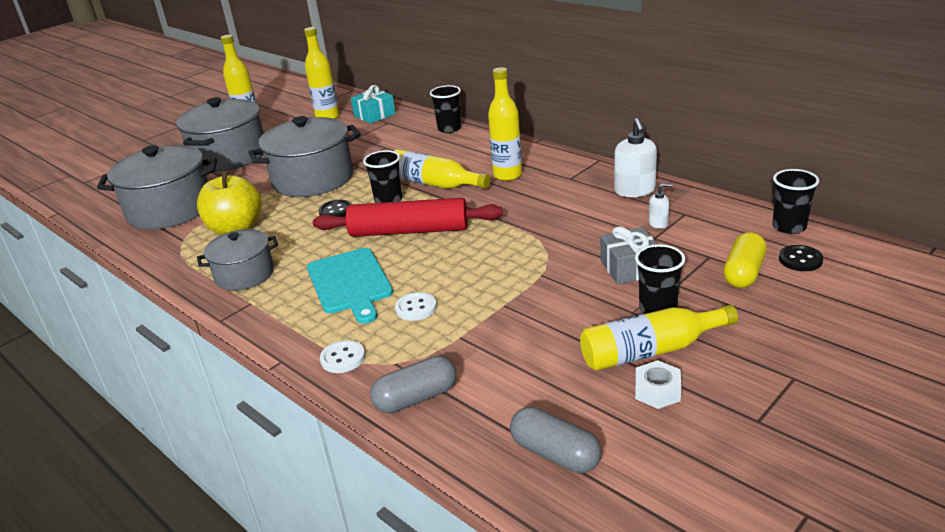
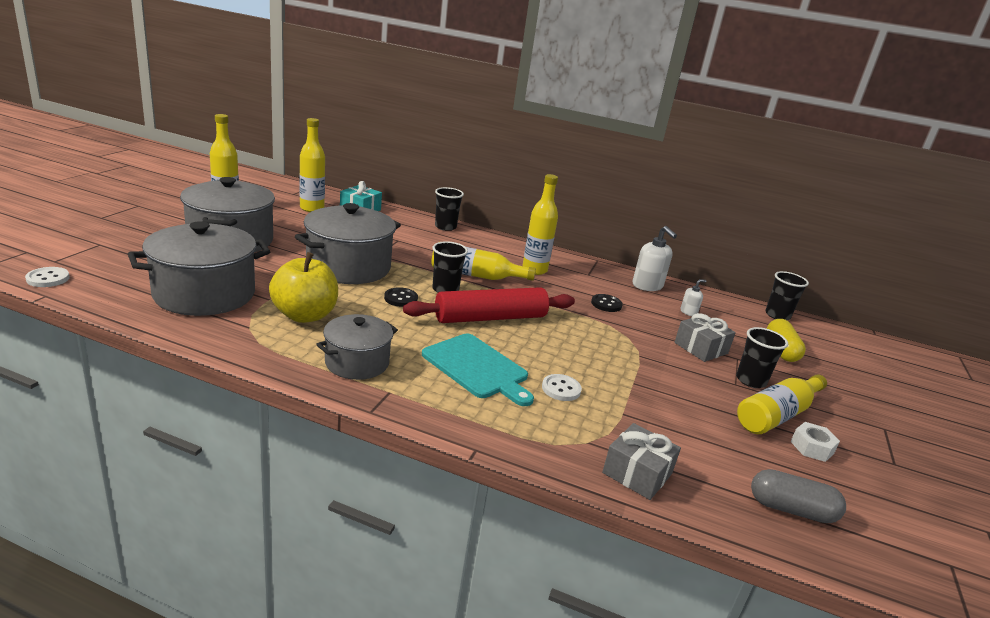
camera: 30 degrees left, 5 degrees down
white button [320,340,365,373] -> white button moved to [25,267,70,287]
grey capsule [370,356,457,413] -> grey gift [602,423,681,500]
black button [779,245,823,271] -> black button moved to [591,294,623,312]

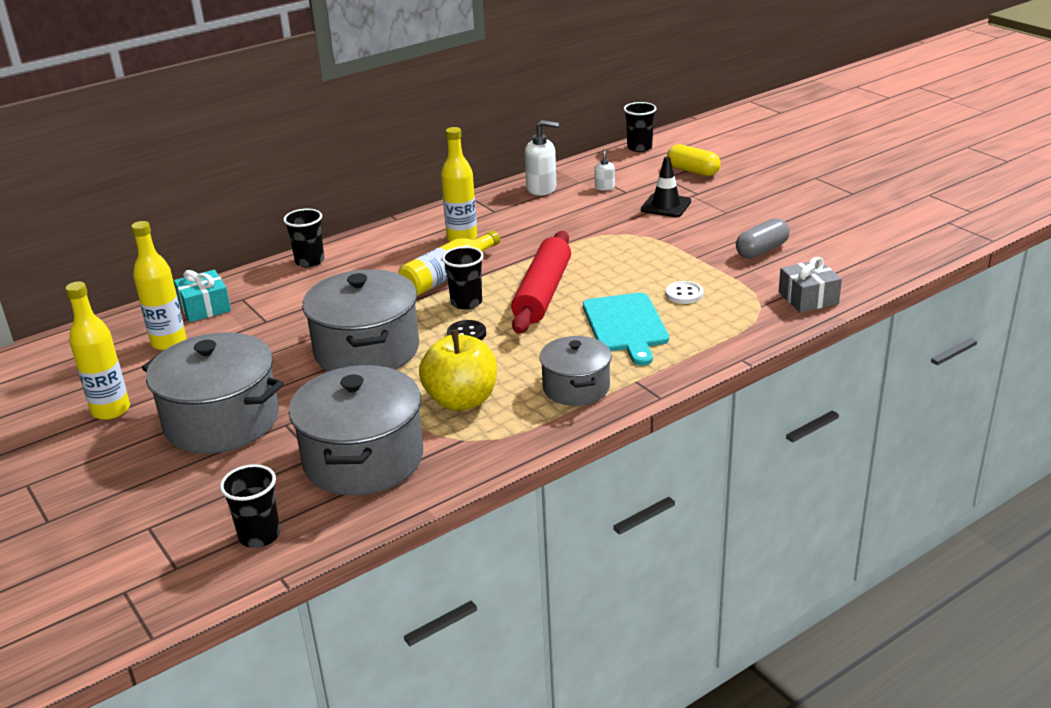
camera: 50 degrees left, 5 degrees up
white button [25,267,70,287] -> none
turquoise cutting board [422,333,534,406] -> turquoise cutting board turned 90 degrees clockwise [583,293,669,365]
black button [591,294,623,312] -> none
grey gift [674,313,736,362] -> black traffic cone [641,157,691,217]
black cup [736,327,788,388] -> black cup moved to [220,464,280,548]
yellow bottle [737,374,827,434] -> none
grey capsule [751,469,846,523] -> grey capsule moved to [736,218,790,259]
white nut [790,422,840,462] -> none

